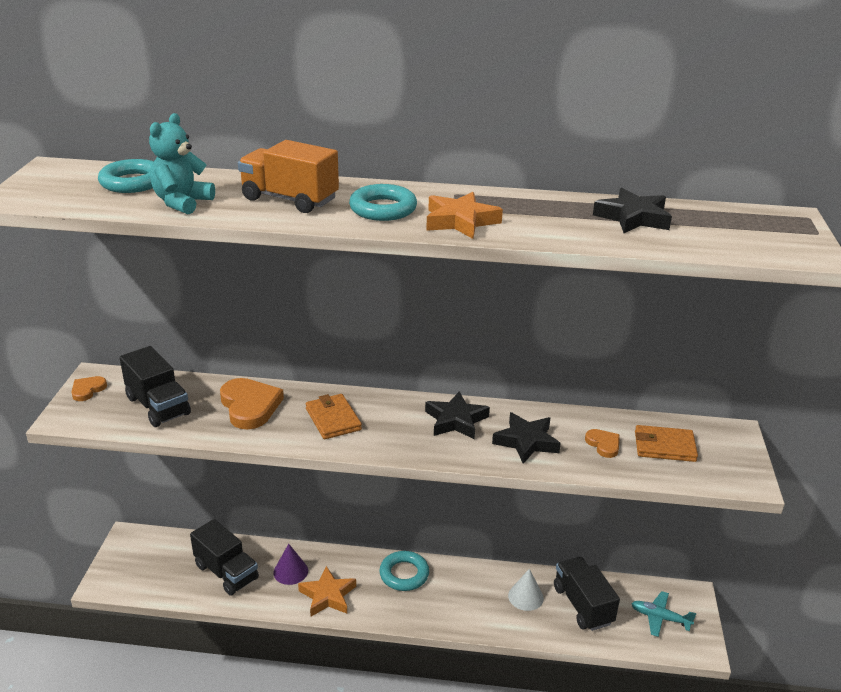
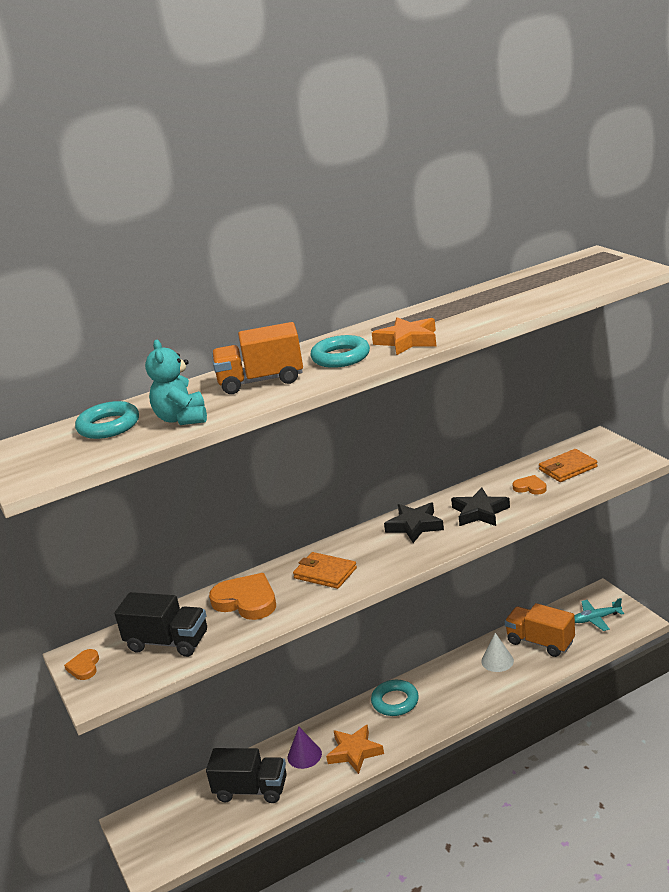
camera: 30 degrees left, 5 degrees down
black truck [554,557,620,631] -> orange truck [505,603,575,657]
black star [593,188,672,233] -> none

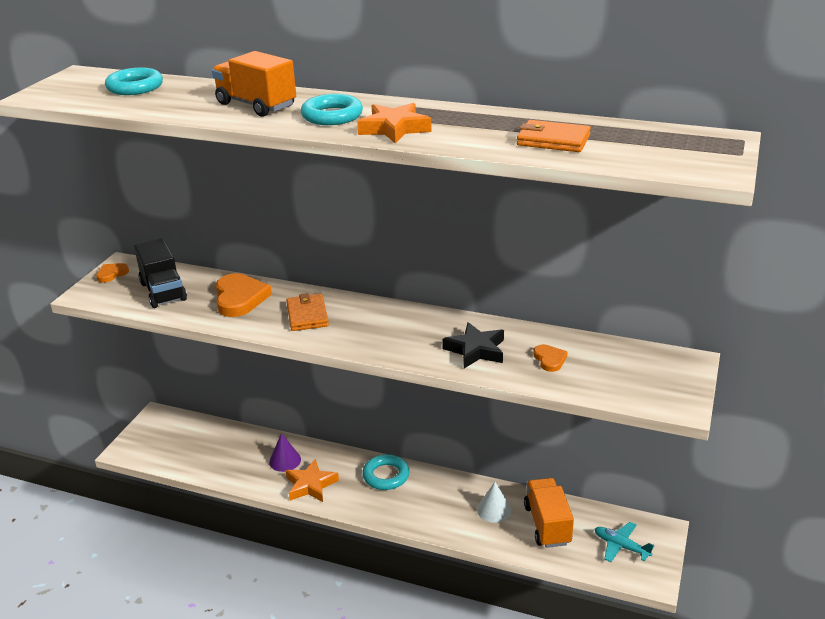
camera: 45 degrees right, 5 degrees up
turquoise teddy bear [145,340,207,425] -> none
black truck [206,748,287,803] -> none
black star [384,502,444,543] -> none
orange wallet [539,449,598,482] -> orange wallet moved to [517,120,591,152]

